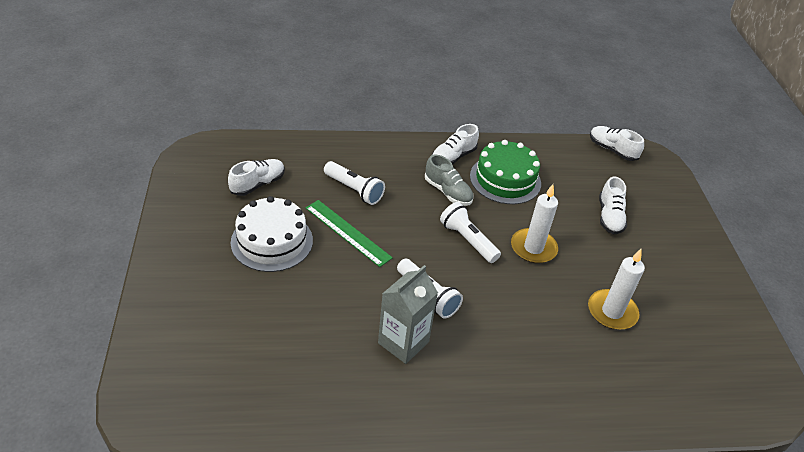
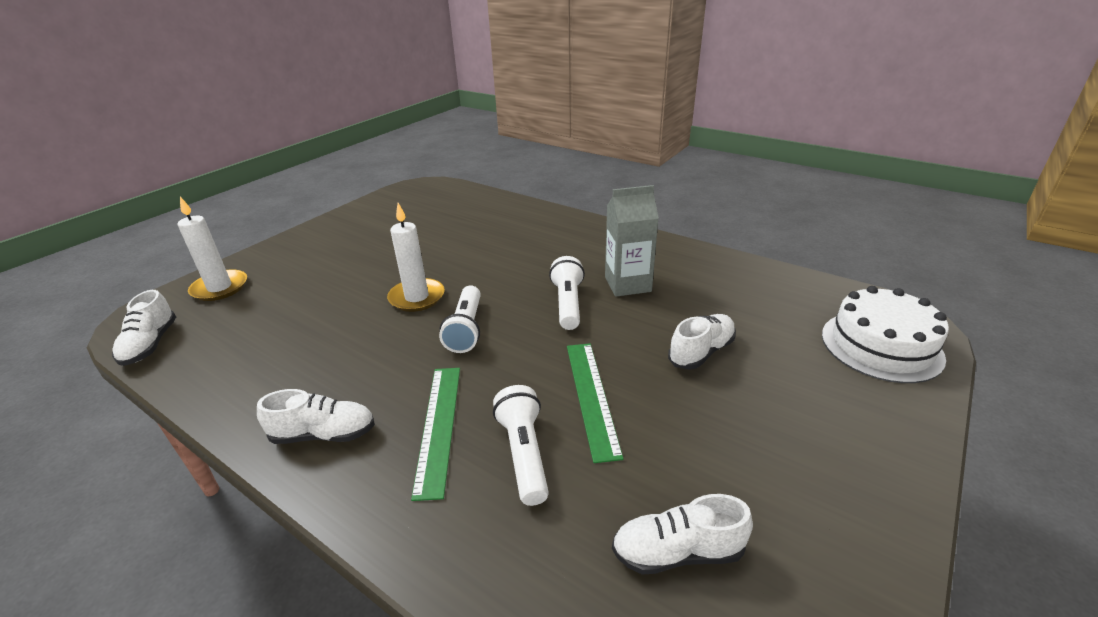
camera: 135 degrees left, 10 degrees down
white cake [231,196,313,272] -> white cake moved to [822,286,949,383]
grey shoe [425,155,474,206] -> none
green cake [470,140,541,204] -> none
white candle [588,249,645,330] -> white candle moved to [178,197,247,301]
white shoe [599,176,627,234] -> white shoe moved to [668,314,736,370]
none -> green ruler [411,368,460,501]

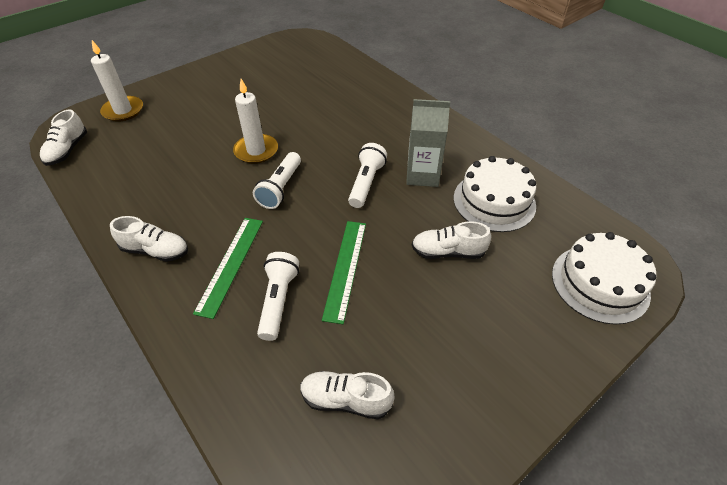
camera: 15 degrees right, 15 degrees up
white shoe [668,314,736,370] -> white shoe turned 150 degrees counterclockwise [412,221,491,259]
none -> white cake [454,156,536,232]

